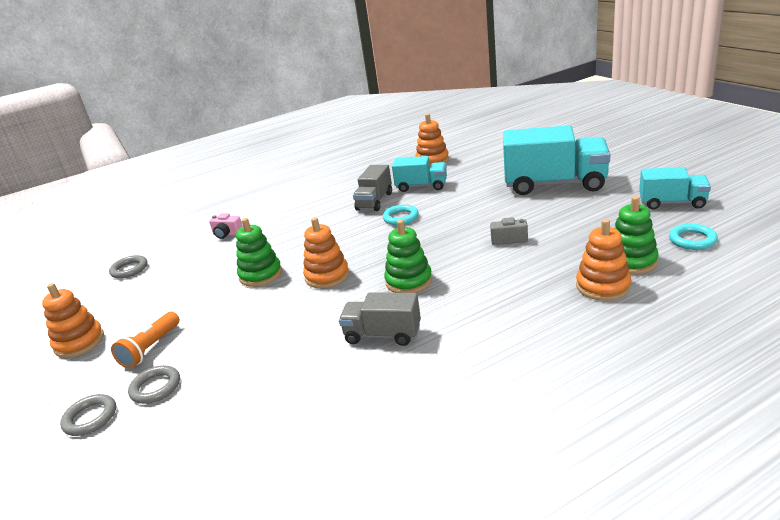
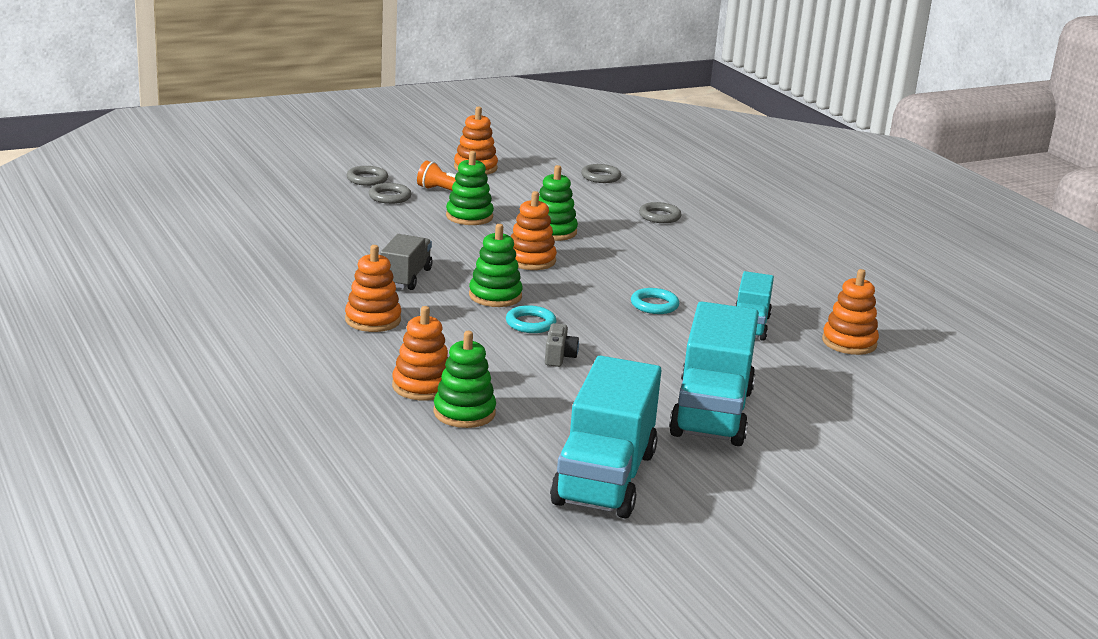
camera: 85 degrees right, 5 degrees down
pink camera [209,213,243,239] -> grey ring [639,202,682,223]
grey truck [353,165,392,211] -> none
turquoise truck [639,167,711,210] -> turquoise truck [550,356,662,518], size x1.79
turquoise ring [669,224,718,250] -> turquoise ring moved to [506,305,556,333]
none -> orange stacking toy [345,245,401,332]
none -> green stacking toy [446,151,494,225]

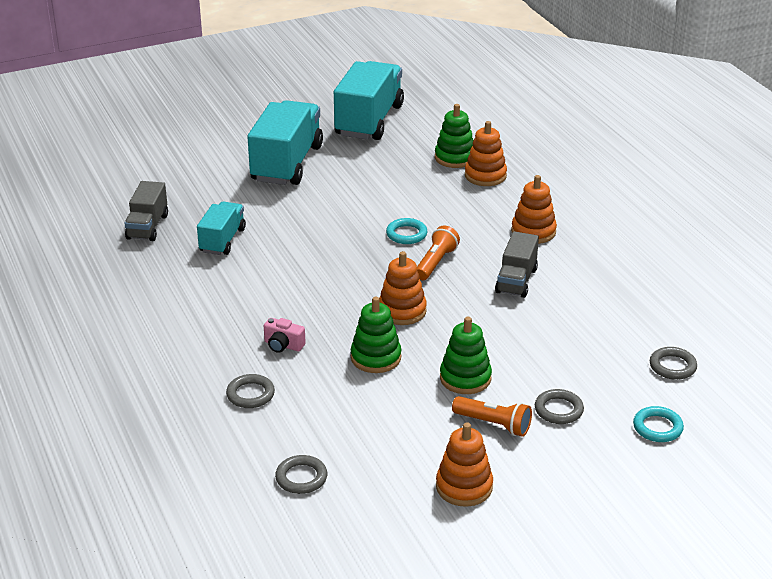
camera: 175 degrees left, 10 degrees up
grey ring [347,166,388,186] -> grey ring moved to [650,347,697,380]
green stacking toy [469,224,523,307] -> orange flashlight [417,225,460,281]
grey camera [545,323,579,367] -> none
turquoise ring [631,288,679,314] -> turquoise ring moved to [633,406,684,442]
orange stacking toy [822,269,879,355] -> grey truck [125,181,168,241]
none -> pink camera [264,318,306,353]

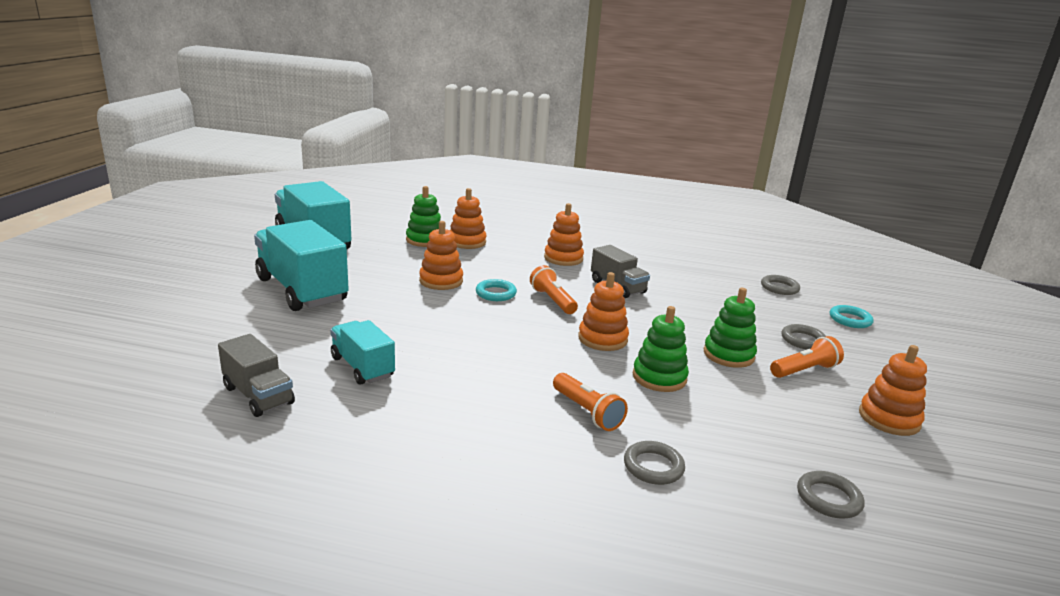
camera: 55 degrees left, 10 degrees down
pink camera [264,318,306,353] -> orange flashlight [553,373,628,431]
none -> orange stacking toy [419,221,463,290]

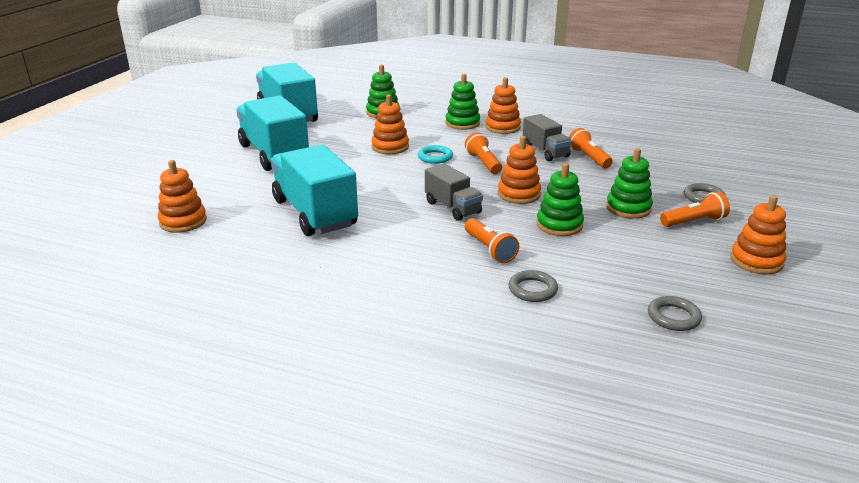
camera: 10 degrees right, 5 degrees up
grey truck [218,334,295,417] -> grey truck moved to [425,163,483,221]
turquoise truck [330,320,395,385] -> turquoise truck [271,145,358,236], size x1.79
orange stacking toy [450,188,486,249] -> orange stacking toy moved to [158,160,207,233]
grey ring [761,275,800,295] -> none
turquoise ring [830,305,874,328] -> none
none -> green stacking toy [445,74,480,130]
none -> orange flashlight [569,128,613,168]

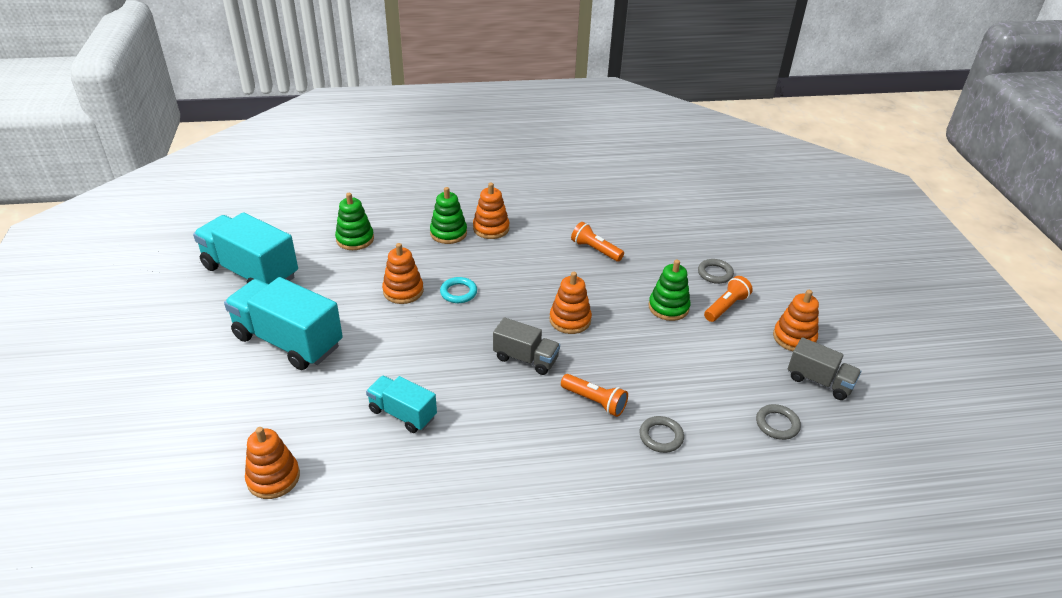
camera: 30 degrees left, 10 degrees up
turquoise truck [271,145,358,236] -> turquoise truck [366,376,437,433], size x0.56
orange flashlight [465,132,502,174] -> none
grey truck [523,114,572,161] -> grey truck moved to [788,337,861,400]
green stacking toy [537,163,584,236] -> none

